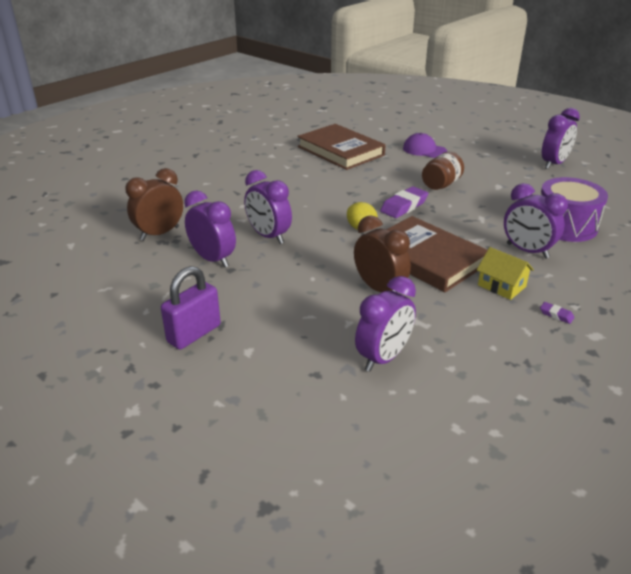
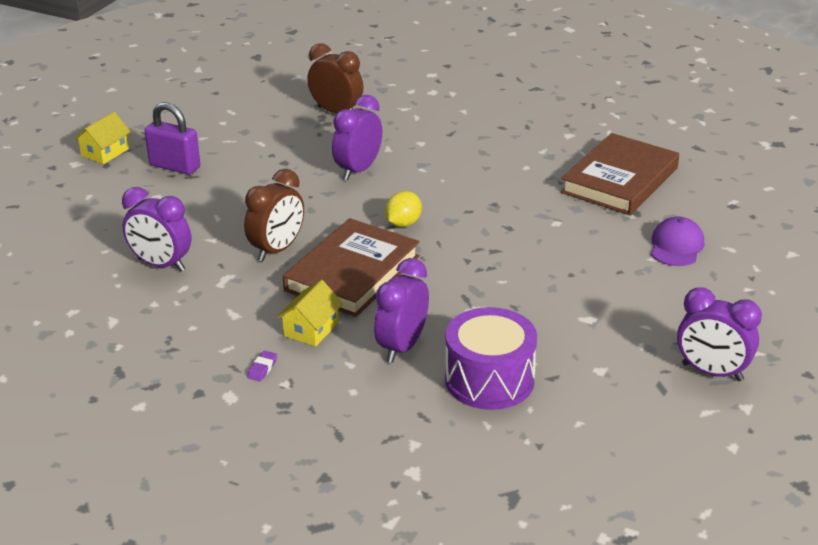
camera: 75 degrees right, 0 degrees up
purple clock [184,190,236,267] -> none
purple eraser [380,186,428,218] -> none
brown jar [422,152,464,190] -> none
none -> yellow house [74,112,131,164]

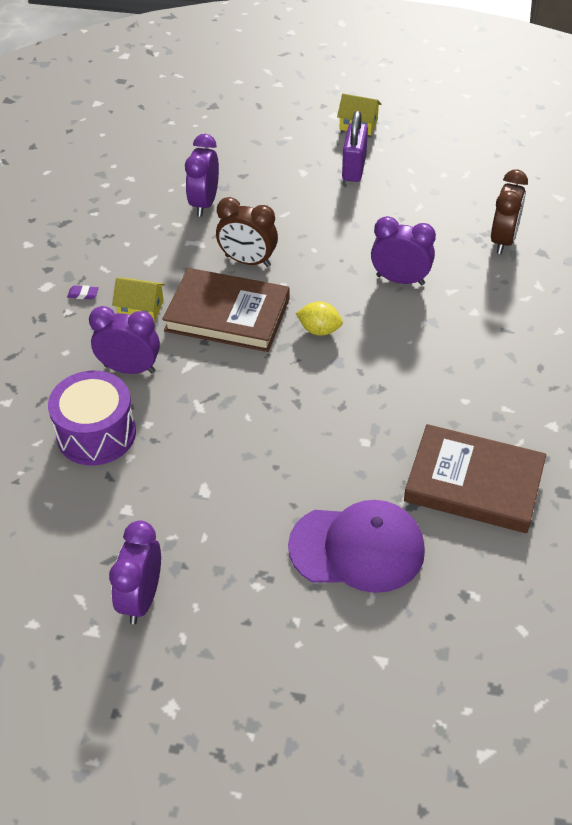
camera: 75 degrees right, 15 degrees up
purple cap [651,216,704,266] -> purple cap [288,500,425,593], size x1.72

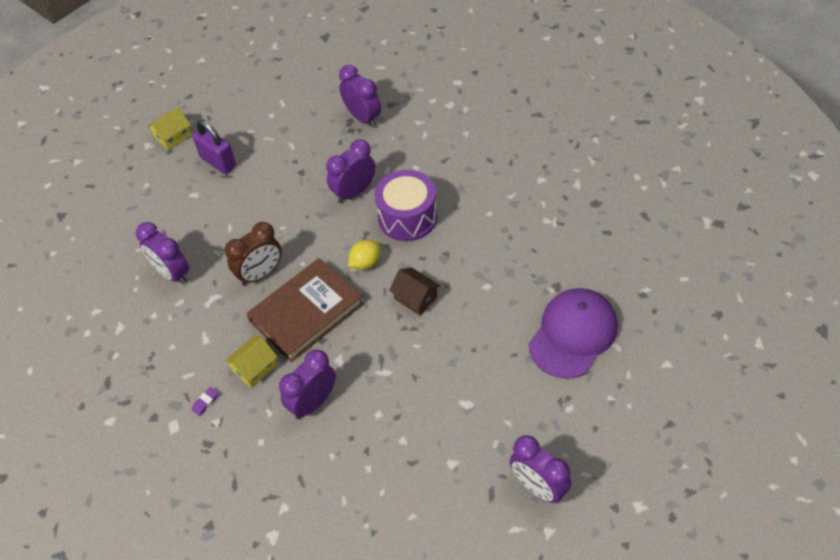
camera: 55 degrees left, 5 degrees up
purple drum [48,371,136,466] -> purple drum moved to [375,170,437,241]
brown book [404,424,546,533] -> none
brown clock [491,170,528,254] -> purple clock [339,65,381,127]
none -> brown house [389,267,440,316]

